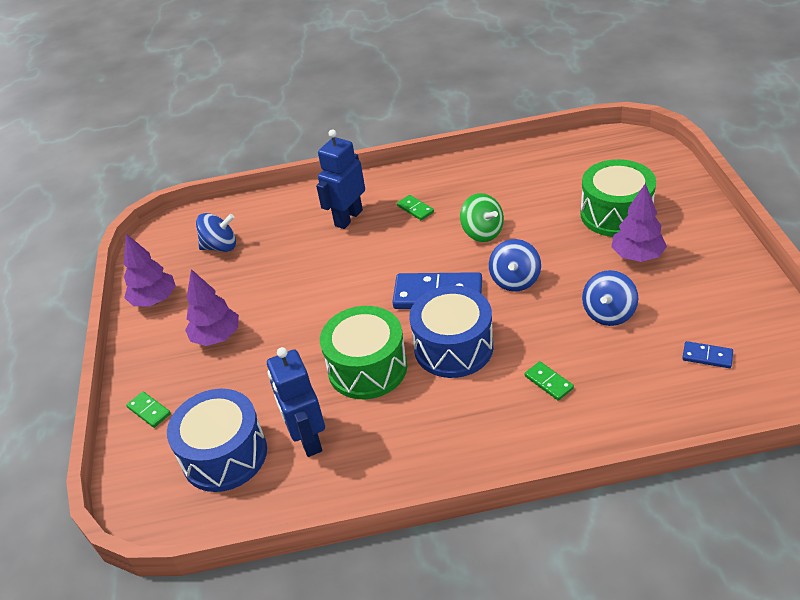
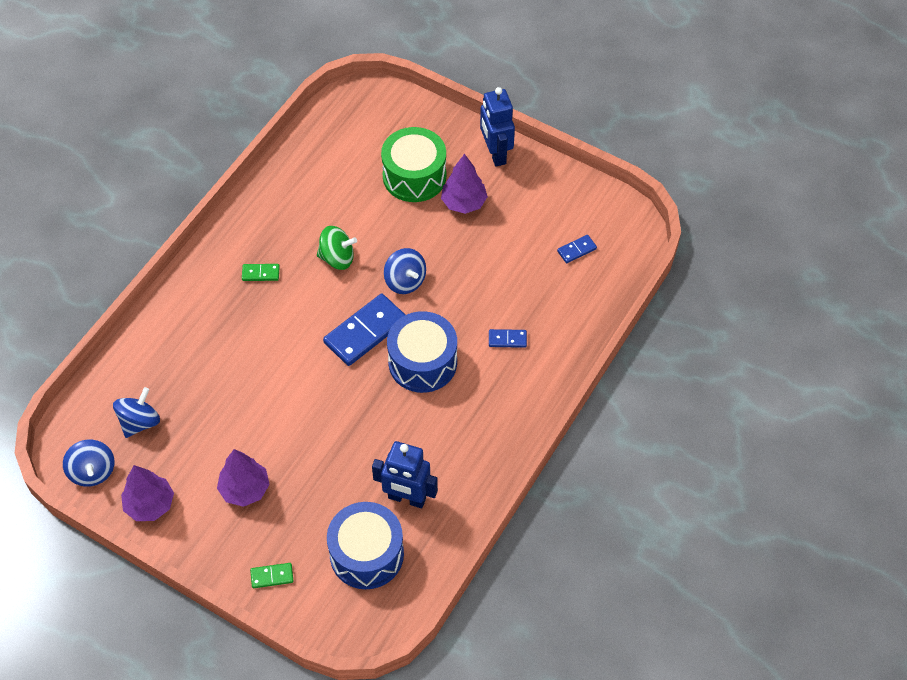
camera: 55 degrees left, 15 degrees up
blue robot [316,130,365,229] -> blue robot moved to [480,87,515,167]
green drum [320,306,407,399] -> none
green domino [525,361,574,401] -> blue domino [489,329,527,348]
blue spinning top [582,270,638,326] -> blue spinning top moved to [63,440,114,487]

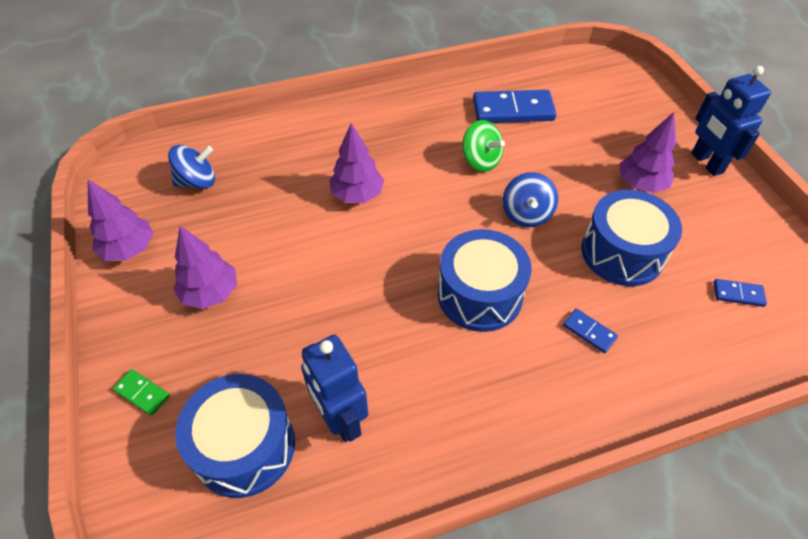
camera: 40 degrees right, 5 degrees down
blue spinning top [63,440,114,487] -> none
green domino [242,264,280,281] -> none
blue domino [323,294,405,366] -> blue domino moved to [473,90,557,123]
green drum [381,127,446,202] -> none
blue robot [480,87,515,167] -> blue robot turned 45 degrees counterclockwise [691,66,771,176]
none -> purple tree [329,123,384,203]
none -> blue drum [582,190,682,286]

